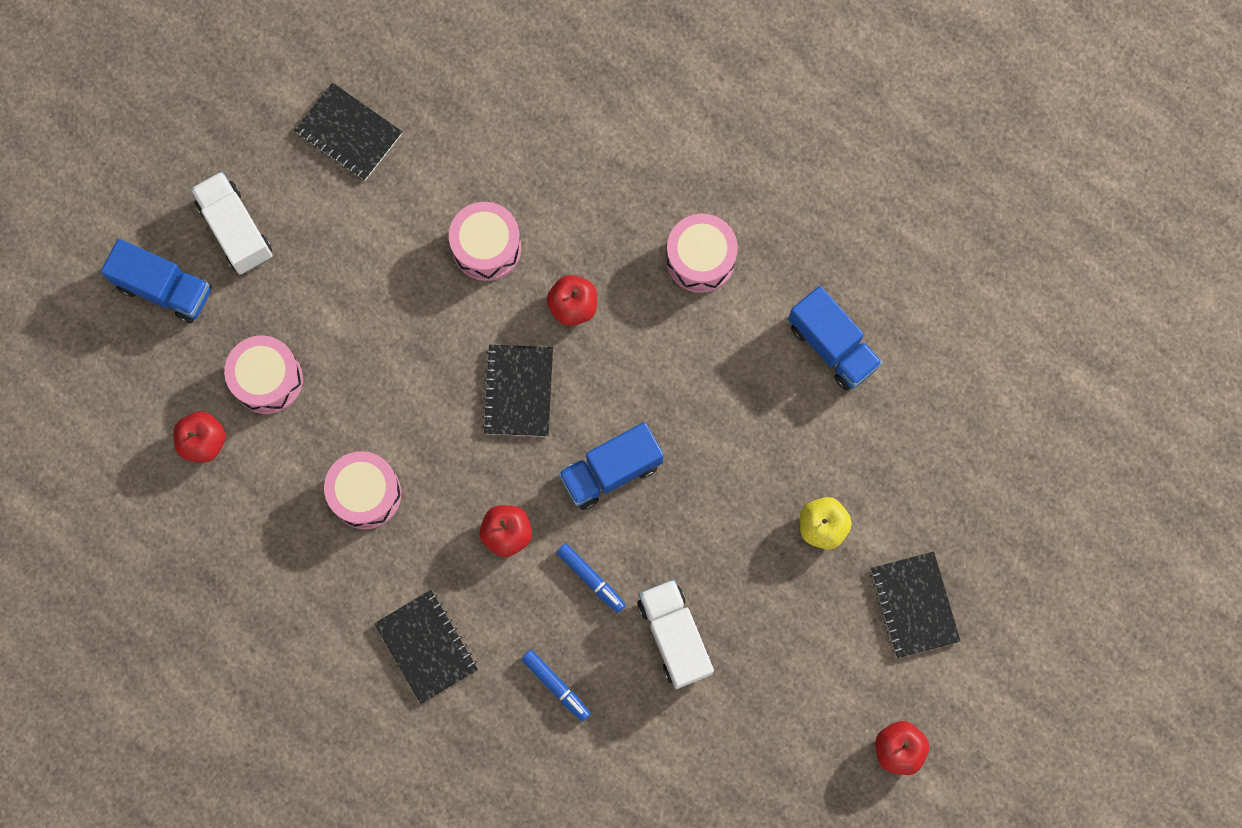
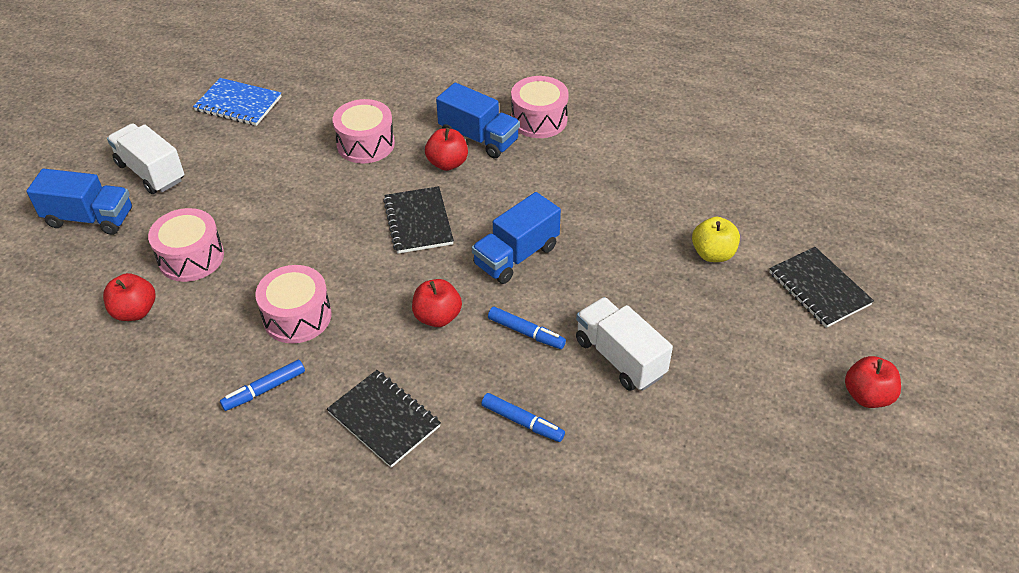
camera: 15 degrees left, 30 degrees down
black notebook [294,83,402,181] -> blue notebook [193,78,281,126]
blue truck [788,286,883,390] -> blue truck moved to [436,83,520,159]
none -> blue marker [220,360,305,411]

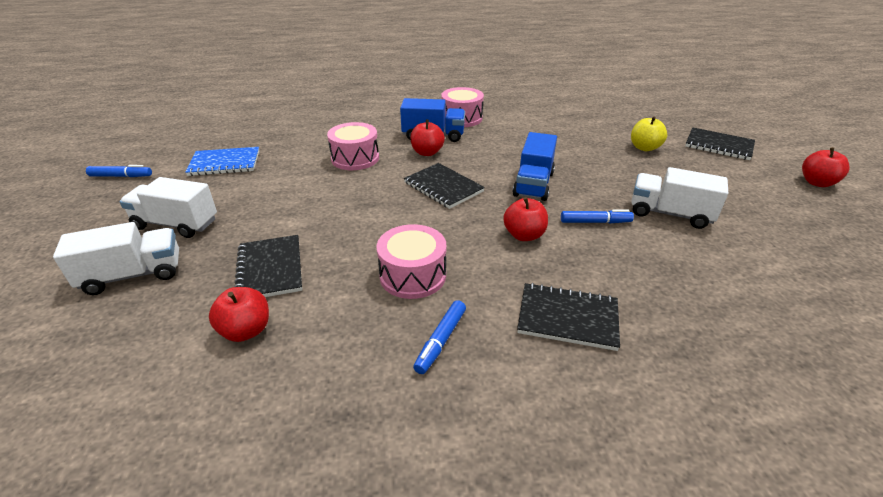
camera: 30 degrees left, 10 degrees down
blue truck [26,169,132,235] -> white truck [53,222,179,295]
pink drum [148,208,224,282] -> black notebook [234,235,302,297]
blue marker [481,393,565,442] -> blue marker moved to [86,165,152,177]

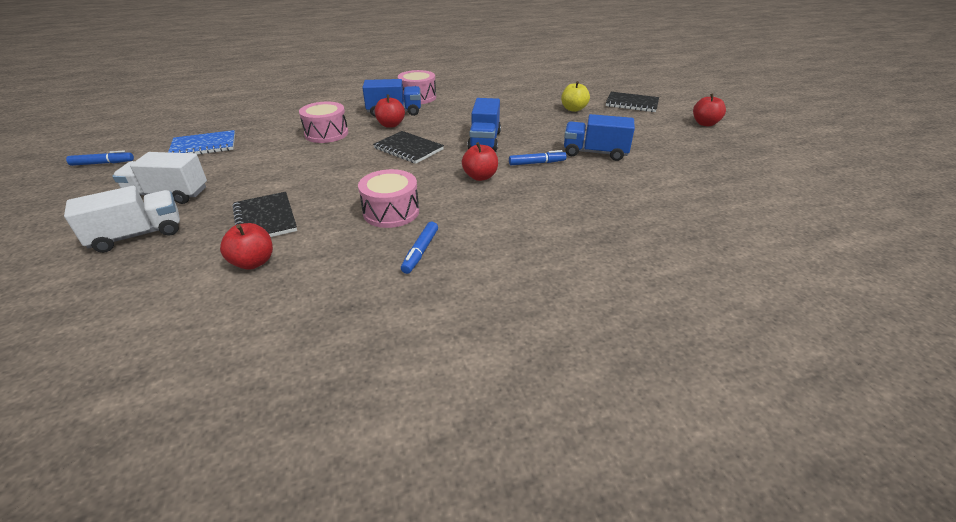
camera: 10 degrees left, 0 degrees up
black notebook [517,283,620,351] -> none
white truck [631,167,728,229] -> blue truck [564,114,635,161]

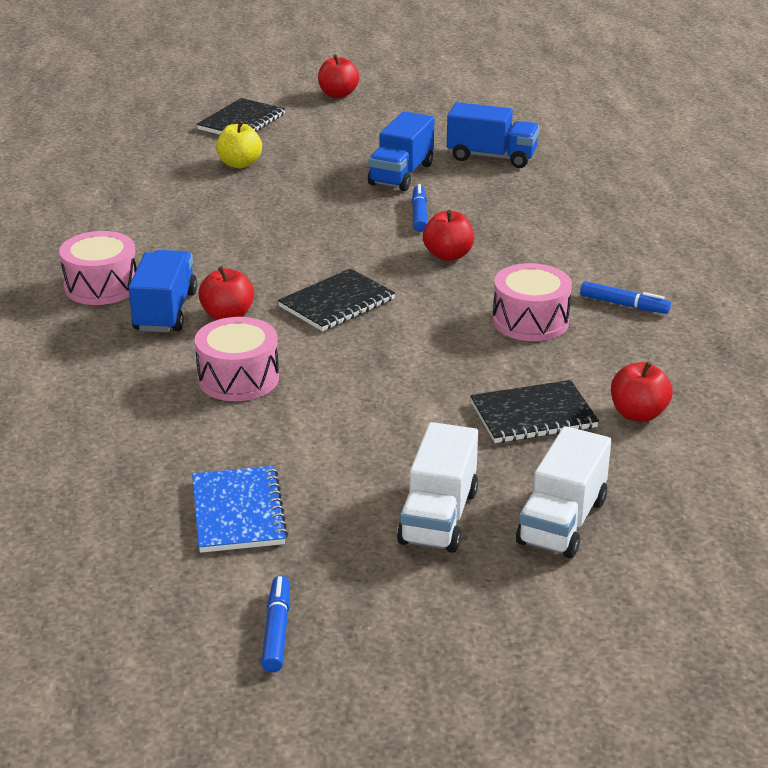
camera: 80 degrees left, 5 degrees down
white truck [64,186,180,253] -> white truck turned 135 degrees counterclockwise [516,426,611,558]
blue truck [468,98,501,152] -> blue truck moved to [447,102,539,168]

